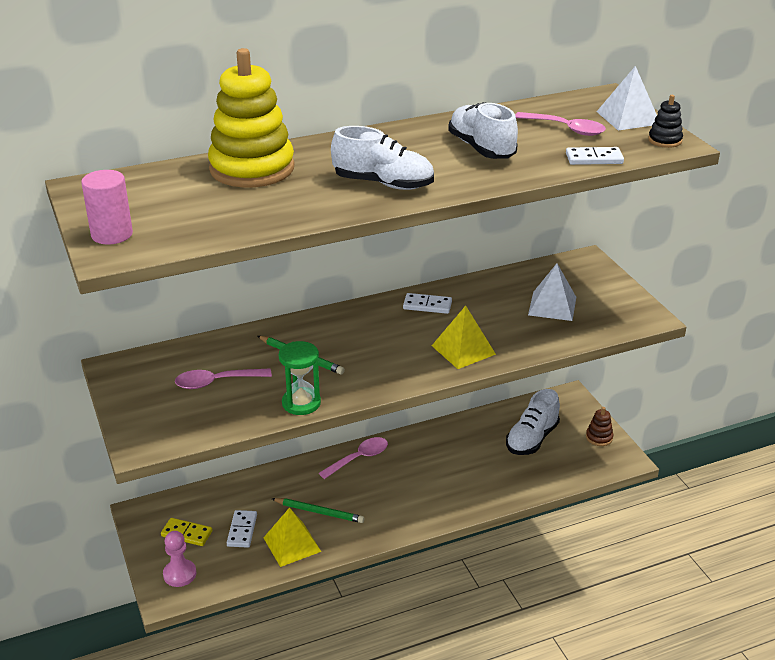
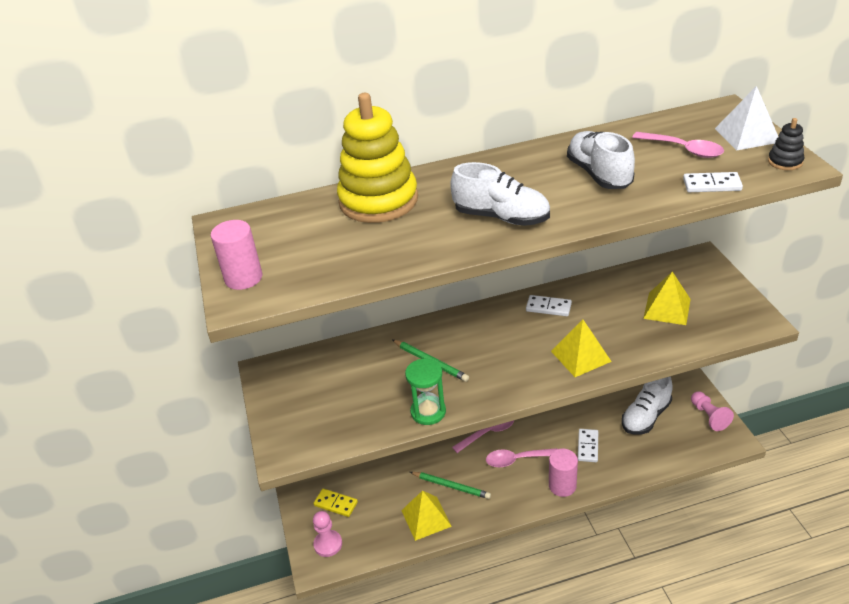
camera: 10 degrees right, 5 degrees up
pink spoon [175,369,272,389] -> pink spoon moved to [486,448,557,467]
white domino [227,510,257,548] -> white domino moved to [578,429,598,462]
white pyramid [528,263,576,321] -> yellow pyramid [643,272,691,325]
brown stacking toy [586,407,613,446] -> pink pawn [691,391,734,431]
none -> pink cylinder [549,449,578,497]

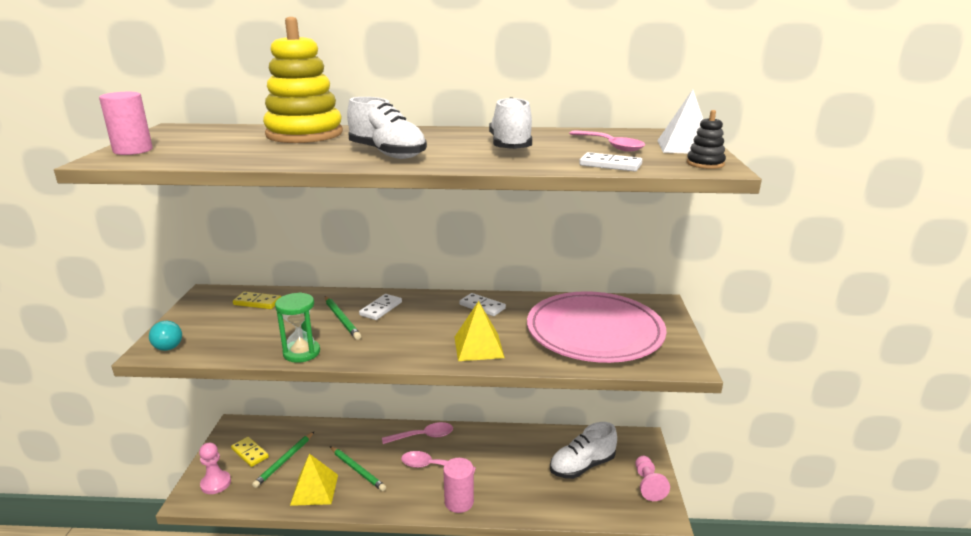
camera: 15 degrees right, 15 degrees down
white domino [578,429,598,462] -> white domino moved to [359,294,402,320]
yellow pyramid [643,272,691,325] -> pink plate [527,291,667,363]
none -> turquoise light bulb [149,321,182,351]
none -> yellow domino [233,292,281,309]
none -> green pencil [252,432,314,488]

